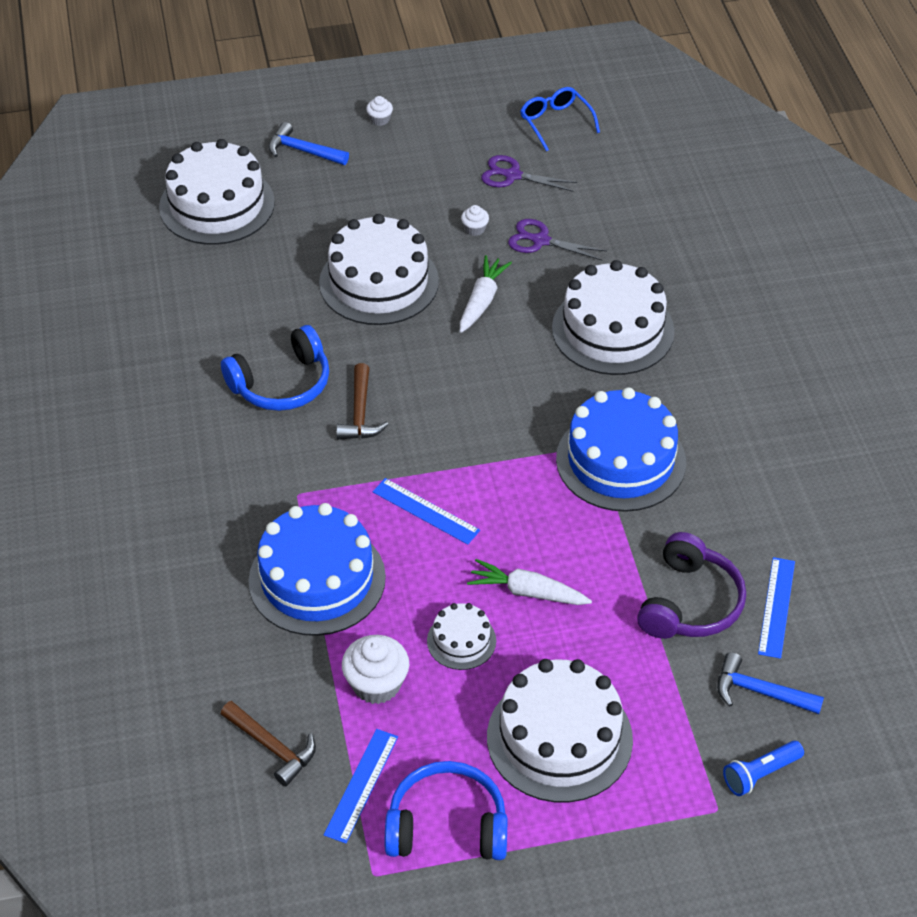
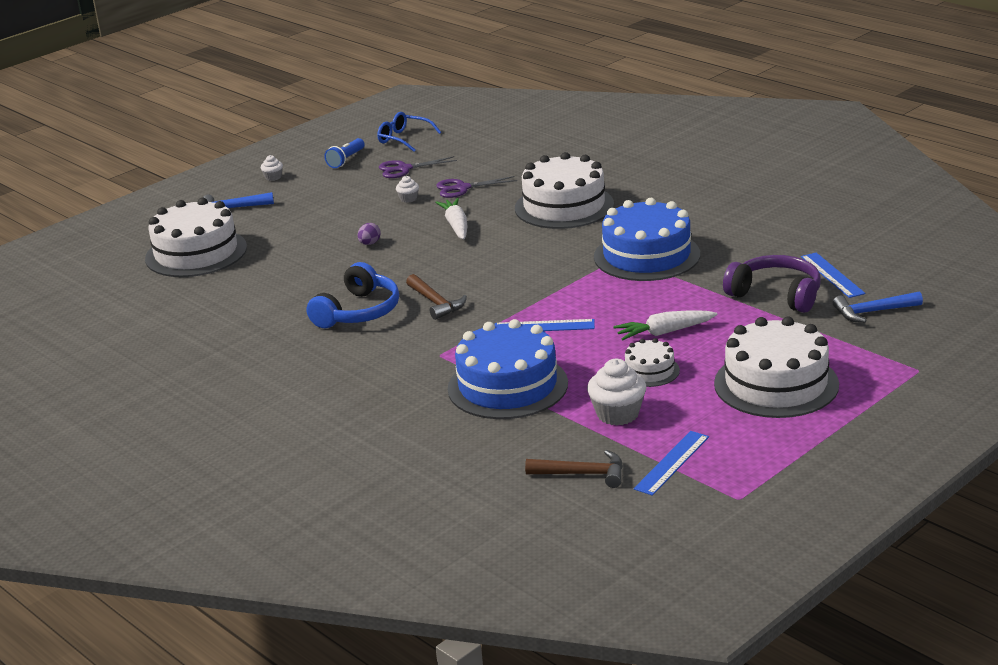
camera: 30 degrees left, 20 degrees down
white cake [319,214,439,325] -> purple egg [357,223,381,245]
blue ruler [324,729,398,844] -> blue ruler turned 45 degrees clockwise [634,431,709,496]
blue headphones [385,761,508,860] -> none
purple headphones [637,532,746,639] -> purple headphones turned 45 degrees counterclockwise [723,255,821,313]
blue flashlight [723,741,804,796] -> blue flashlight moved to [324,138,365,168]

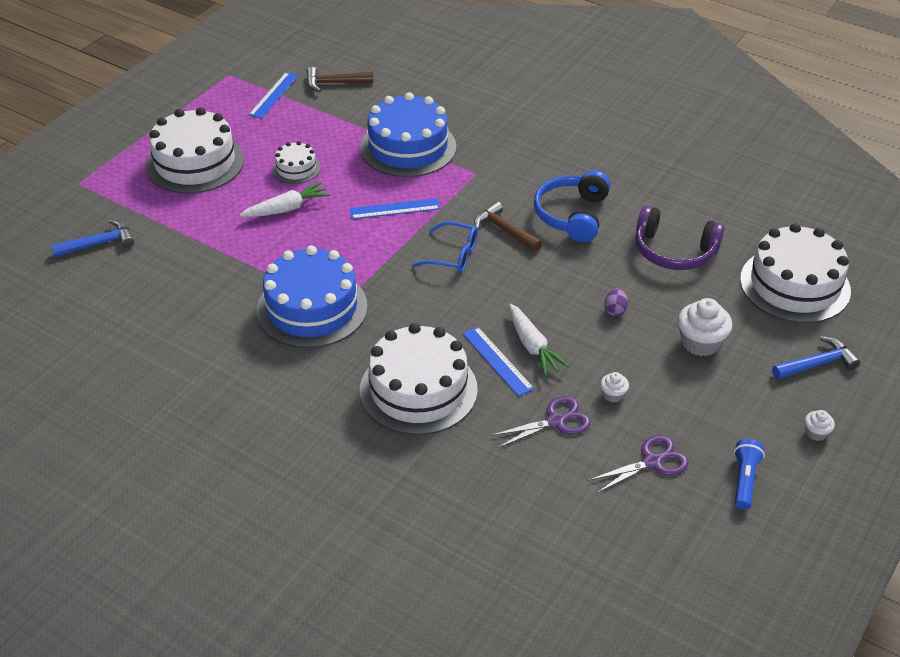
camera: 165 degrees right, 15 degrees up
blue glasses [377,112,441,152] -> blue glasses moved to [412,221,478,273]
white cupcake [587,359,646,425] -> white cupcake moved to [678,298,733,356]
purple headphones [723,255,821,313] -> purple headphones moved to [635,206,725,270]
blue ruler [801,252,865,298] -> blue ruler moved to [463,327,534,396]

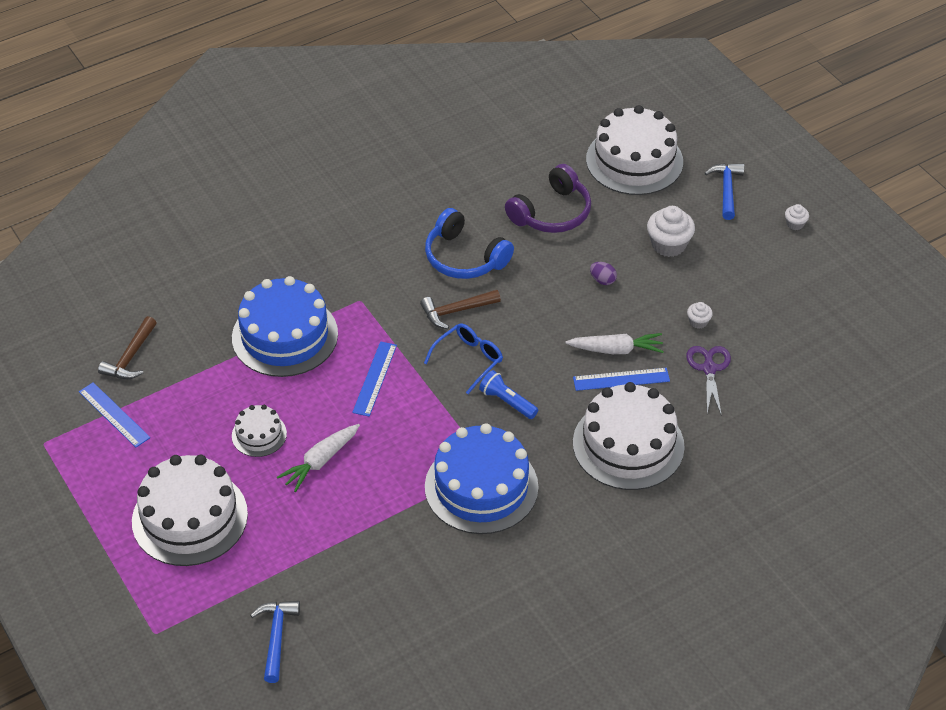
camera: 65 degrees left, 5 degrees up
white carrot [239,182,331,217] -> white carrot turned 135 degrees counterclockwise [277,424,360,492]
purple scissors [588,435,689,493] -> none
blue flashlight [734,439,765,510] -> blue flashlight moved to [479,370,538,419]

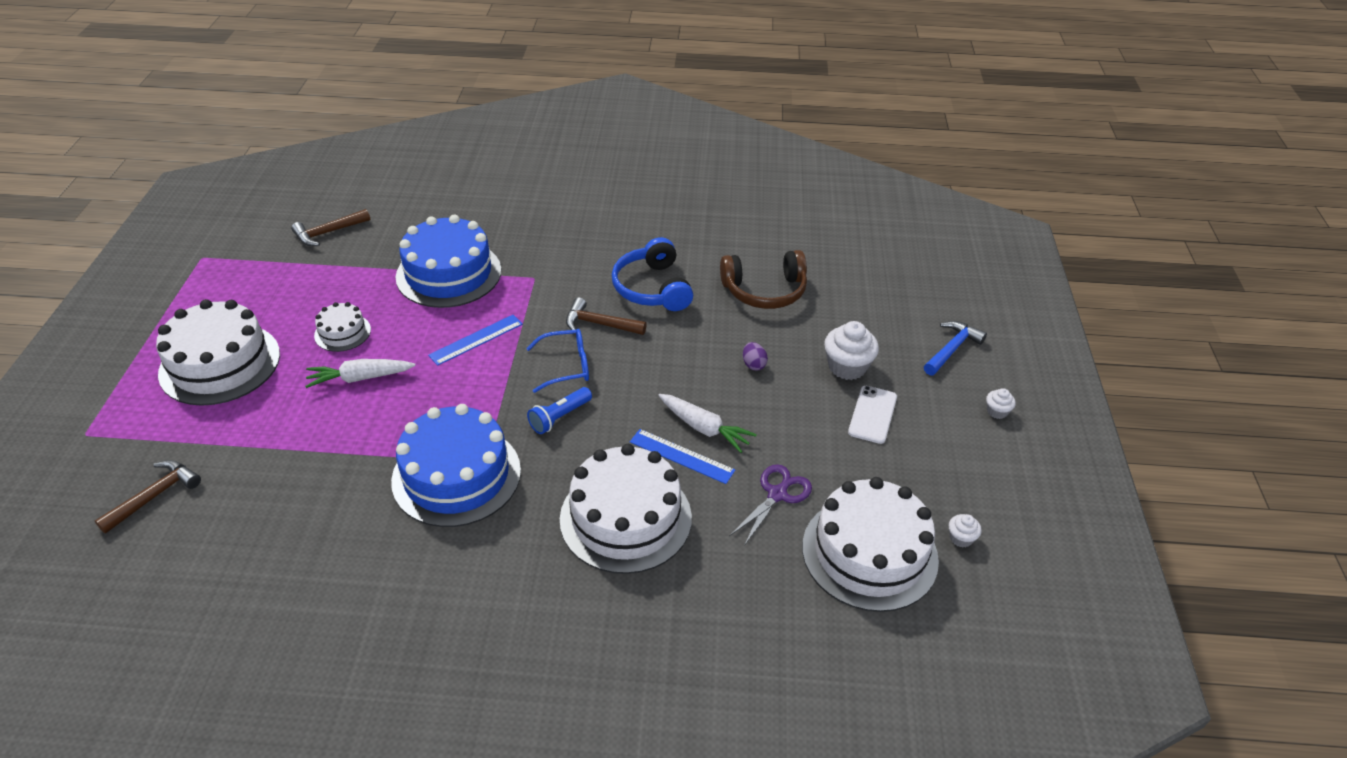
camera: 35 degrees right, 5 degrees down
blue ruler [79,382,150,447] -> none
blue hammer [250,601,300,683] -> brown hammer [95,460,201,533]
blue flashlight [479,370,538,419] -> blue flashlight turned 120 degrees counterclockwise [527,387,592,434]
purple headphones [505,164,591,233] -> brown headphones [720,250,807,309]
white cake [586,105,683,195] -> white cake moved to [802,477,939,612]
white cupcake [687,302,713,329] -> white cupcake moved to [949,514,982,548]
none -> white phone [848,386,897,444]

